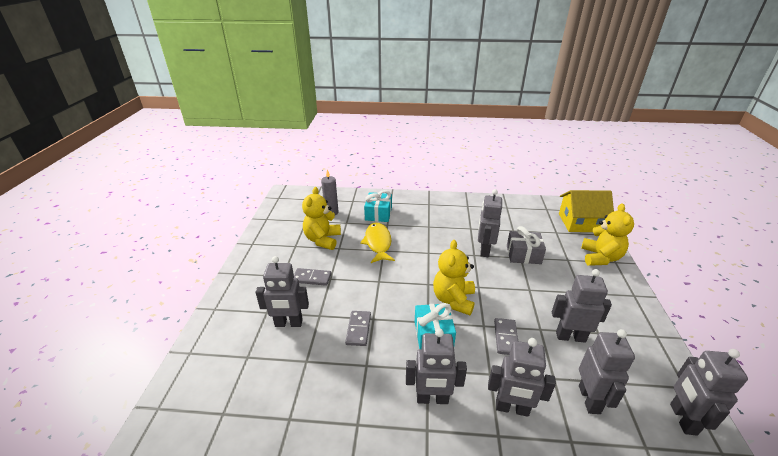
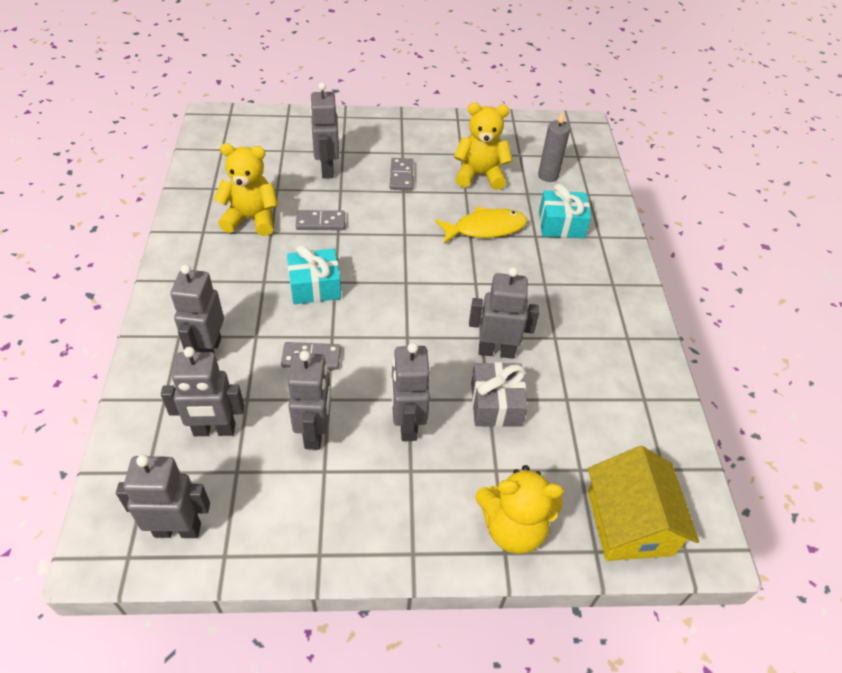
camera: 80 degrees right, 15 degrees up
grey robot [406,328,467,404] -> grey robot moved to [391,343,430,441]
yellow teddy bear [433,240,475,315] -> yellow teddy bear moved to [214,143,278,236]

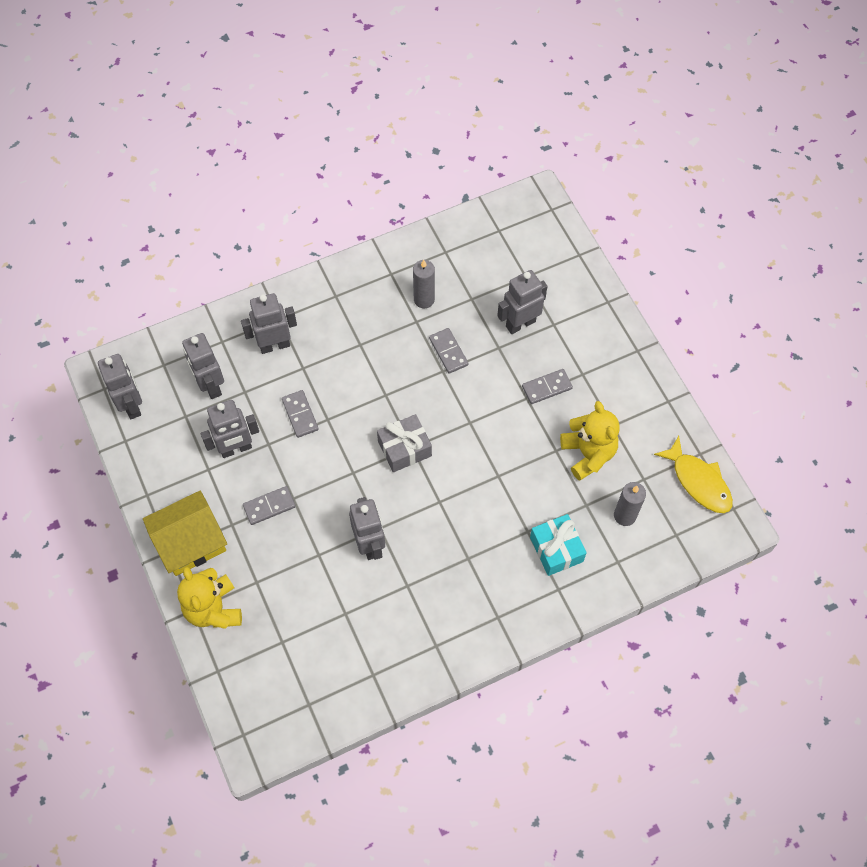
camera: 70 degrees right, 15 degrees up
yellow teddy bear [214,143,278,236] -> grey candle [413,260,435,308]
turquoise gift [287,245,341,304] -> none
grey robot [391,343,430,441] -> grey domino [243,486,296,525]
yellow fish [435,207,527,244] -> yellow fish moved to [654,436,733,513]
grey gift [471,362,528,427] -> grey gift moved to [377,414,432,472]
yellow house [588,446,699,561] -> yellow house moved to [143,491,227,576]

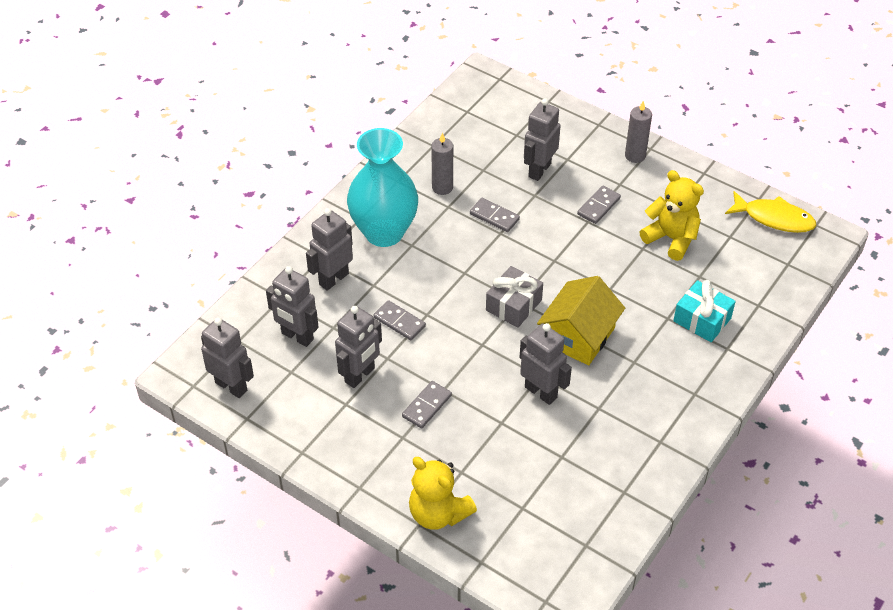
camera: 30 degrees left, 15 degrees down
yellow house [143,491,227,576] -> yellow house moved to [537,276,625,365]
grey candle [614,482,646,526] -> grey candle moved to [625,101,652,163]
none -> turquoise vase [347,128,418,247]

